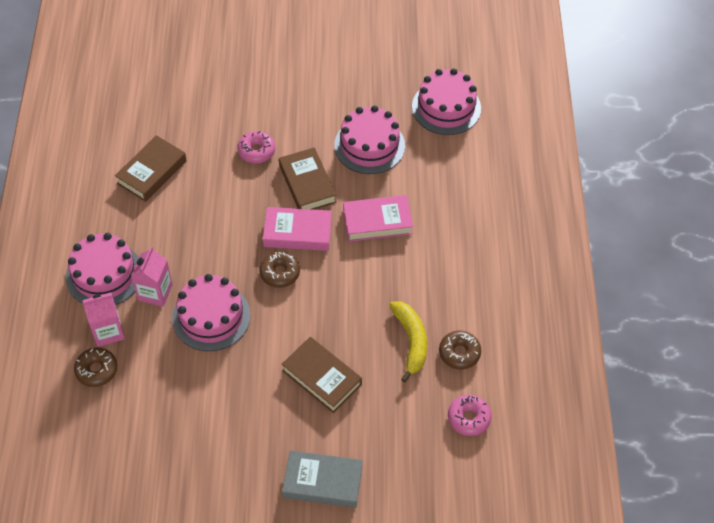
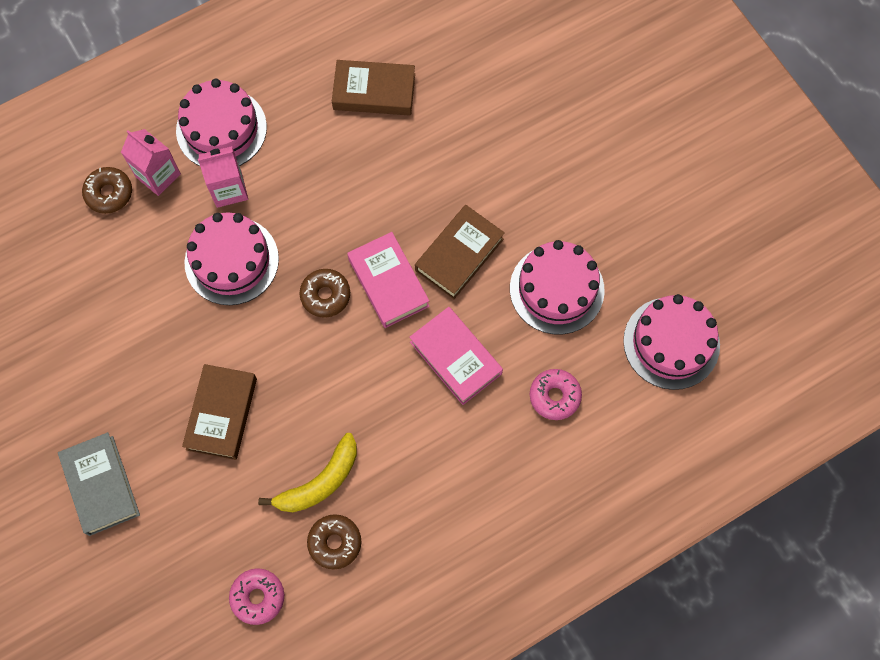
camera: 60 degrees right, 15 degrees up
pink donut [237,131,275,163] -> pink donut moved to [530,369,582,420]

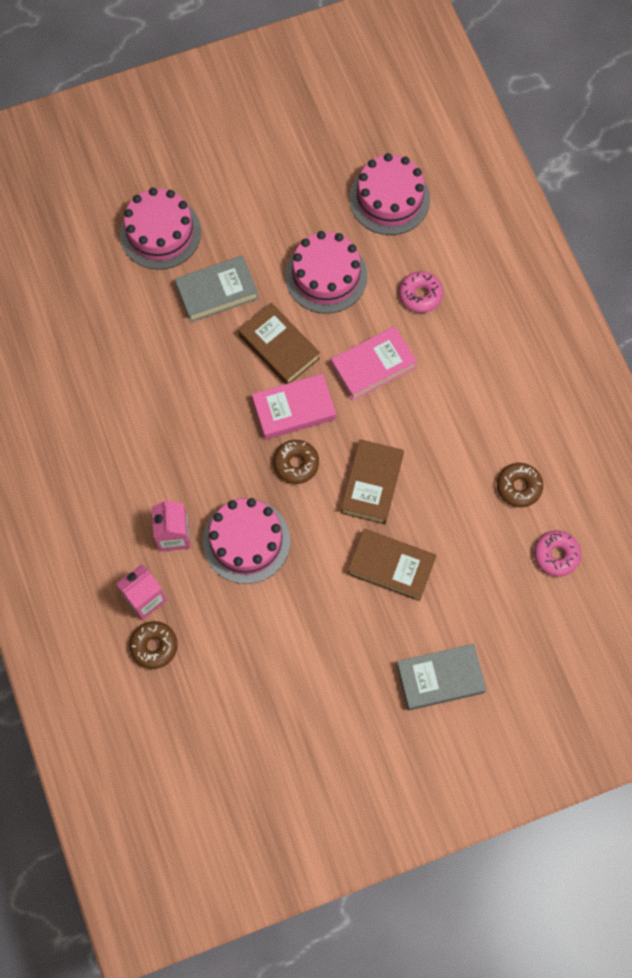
camera: 80 degrees left, 0 degrees up
pink cake [176,79,267,166] -> pink cake moved to [120,188,201,270]
yellow banana [258,433,357,512] -> none
brown book [332,60,415,116] -> brown book moved to [341,439,404,525]
none -> grey book [175,256,258,322]

